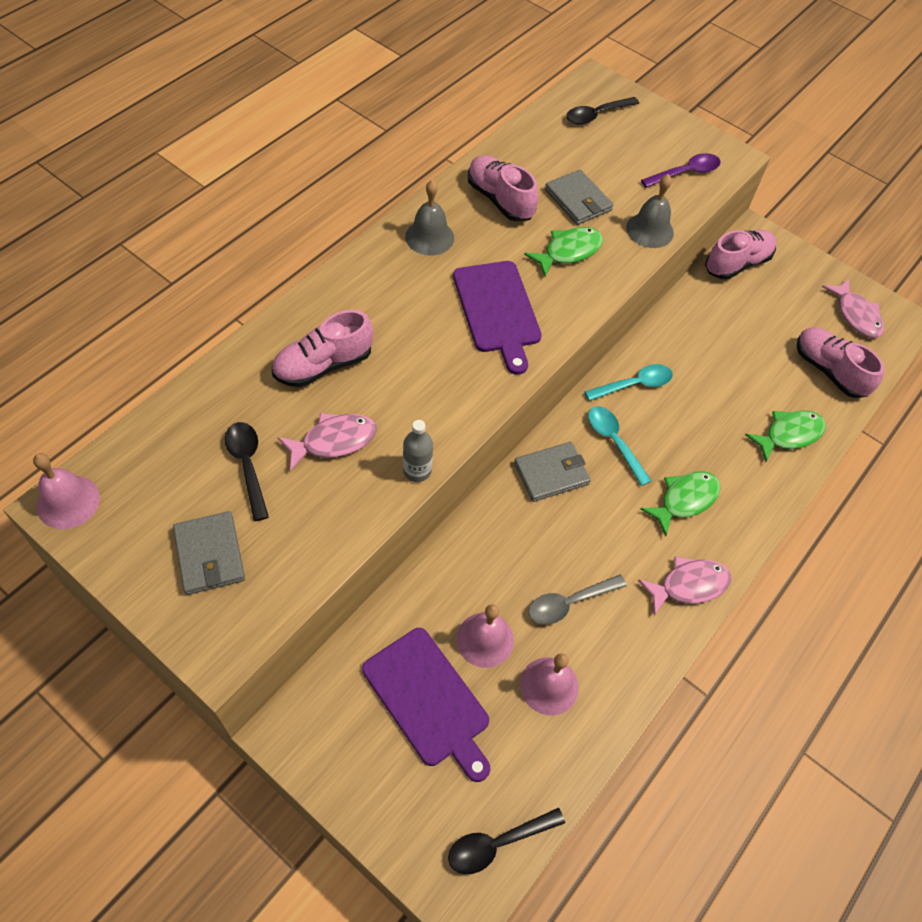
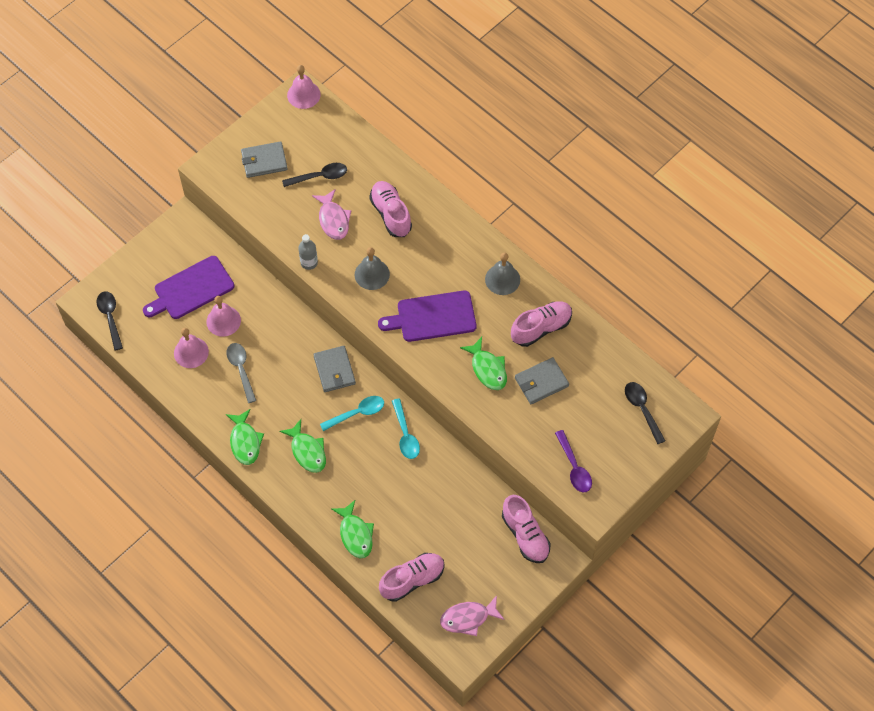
camera: 100 degrees right, 5 degrees up
grey bell [626,174,674,248] -> grey bell moved to [355,247,390,290]
pink fish [638,556,731,615] -> green fish [226,409,264,465]

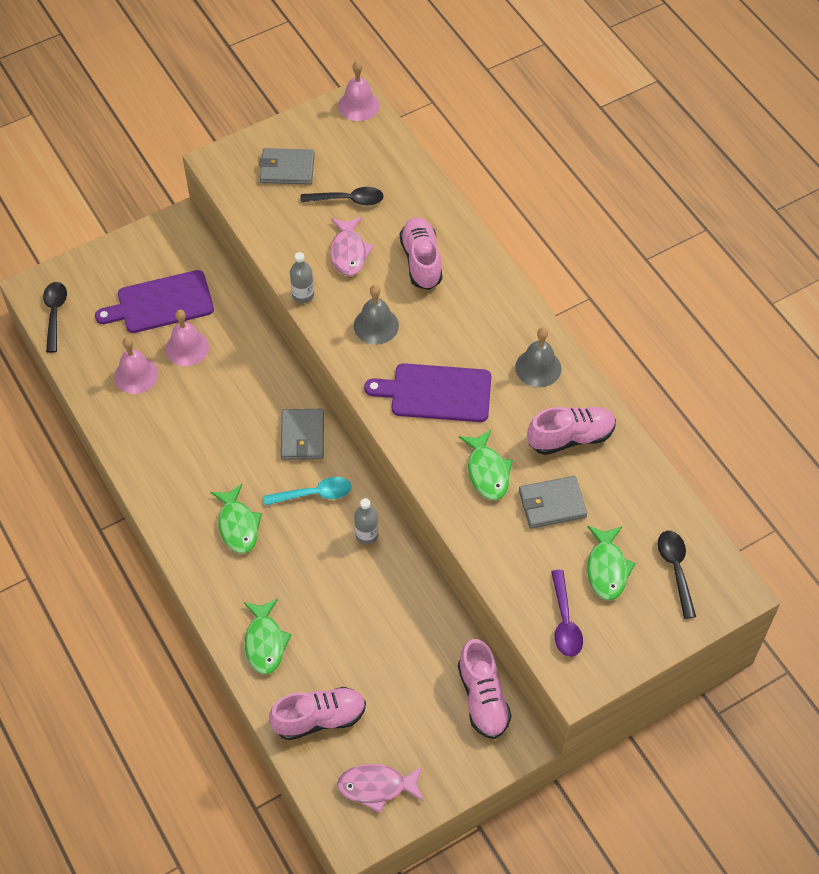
camera: 15 degrees right, 5 degrees down
grey spoon [226,343,256,403] -> none
green fish [226,409,264,465] -> green fish moved to [587,526,636,601]
turquoise spoon [392,399,420,459] -> grey bottle [354,498,378,544]

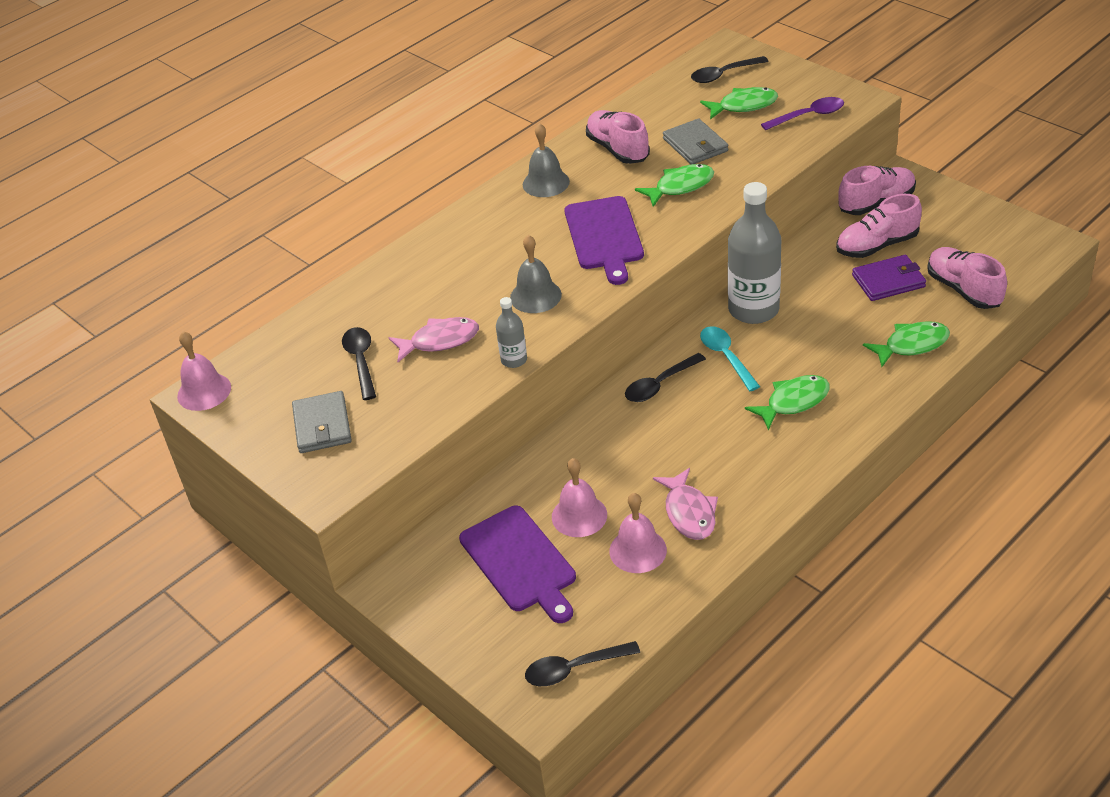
camera: 100 degrees left, 15 degrees down
grey wallet [281,409,324,460] -> black spoon [625,353,706,402]
pink fish [337,764,423,813] -> pink fish moved to [653,468,718,540]
grey bottle [354,498,378,544] -> grey bottle [728,182,781,324], size x2.10
pink shoe [400,217,442,290] -> pink shoe moved to [836,194,922,258]
none -> purple wallet [852,255,926,301]

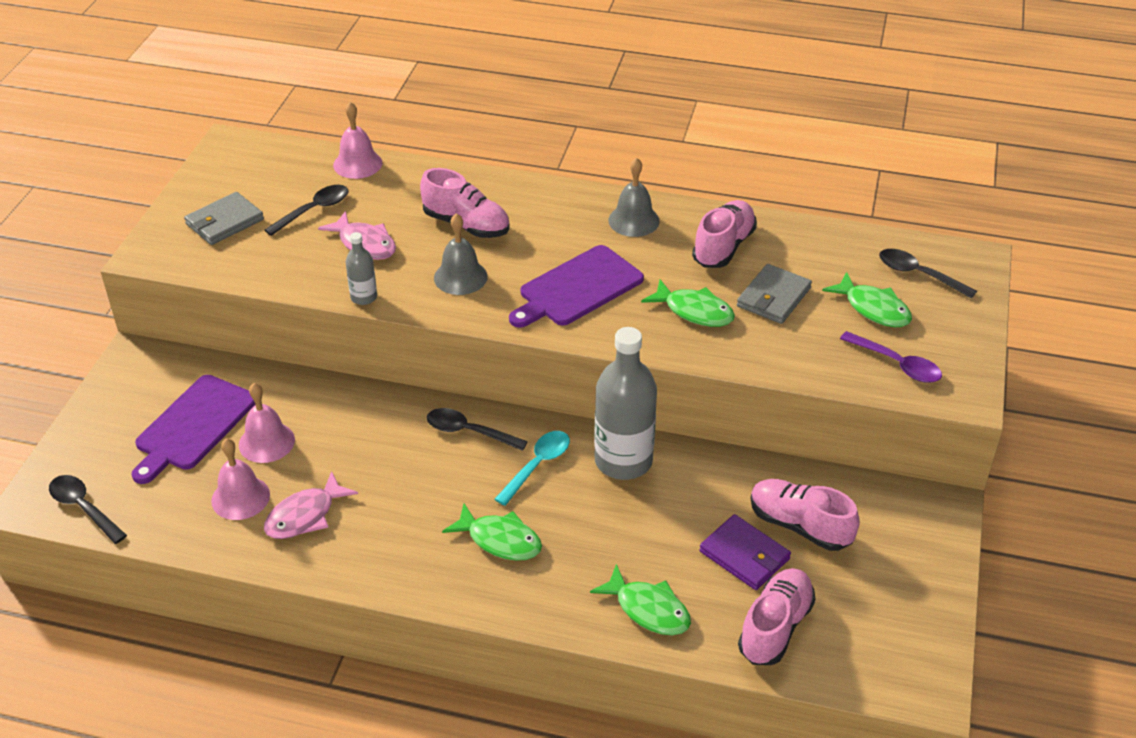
camera: 55 degrees right, 0 degrees up
pink bell [177,331,231,411] -> pink bell moved to [333,102,382,179]
pink shoe [838,166,916,215] -> pink shoe moved to [420,168,510,238]

